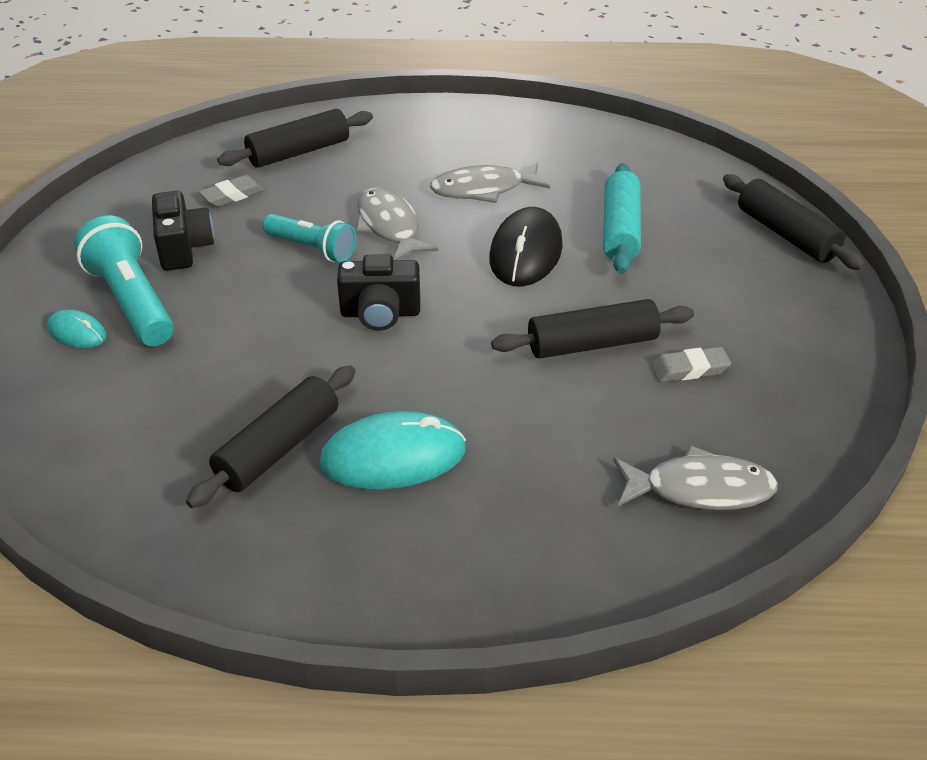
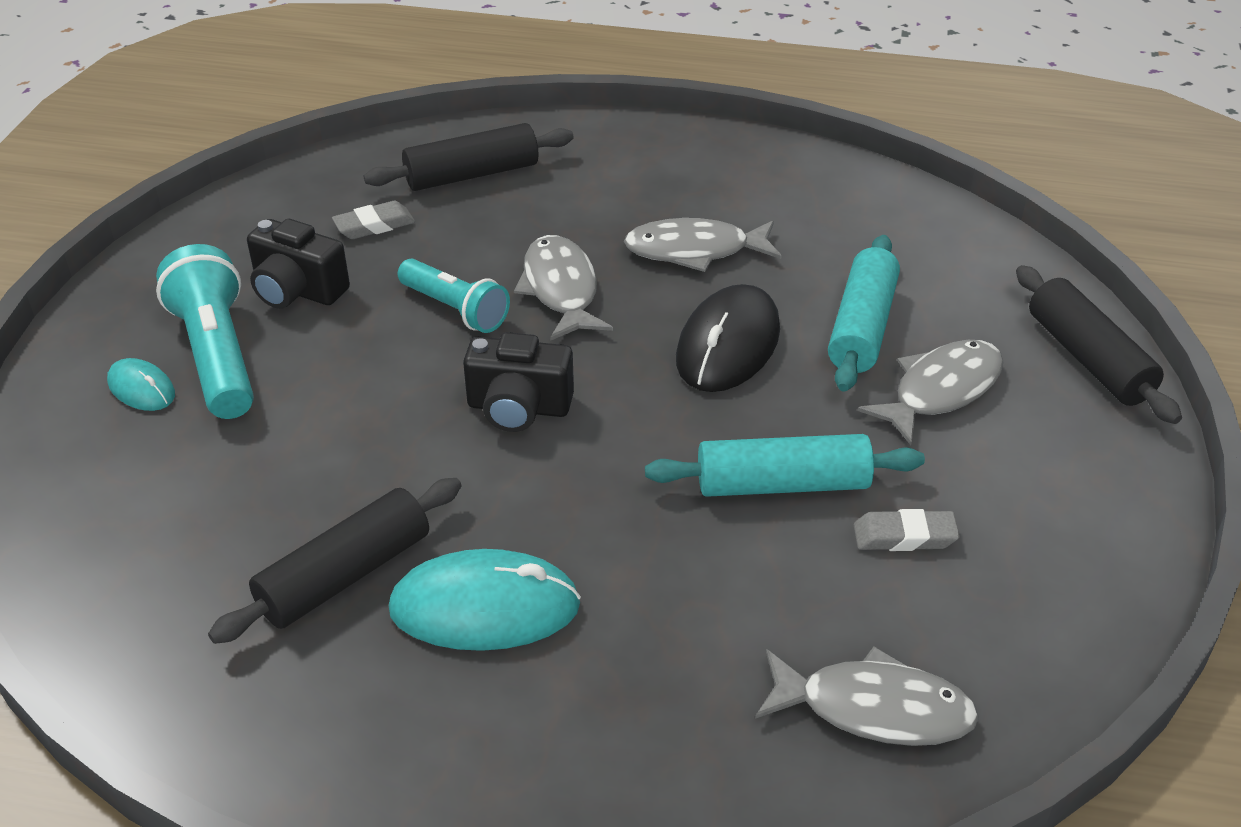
camera: 10 degrees right, 0 degrees up
black camera [152,191,214,271] -> black camera turned 120 degrees clockwise [247,219,350,309]
black rolling pin [491,299,694,359] -> turquoise rolling pin [645,434,925,497]
none -> grey fish [857,340,1003,445]

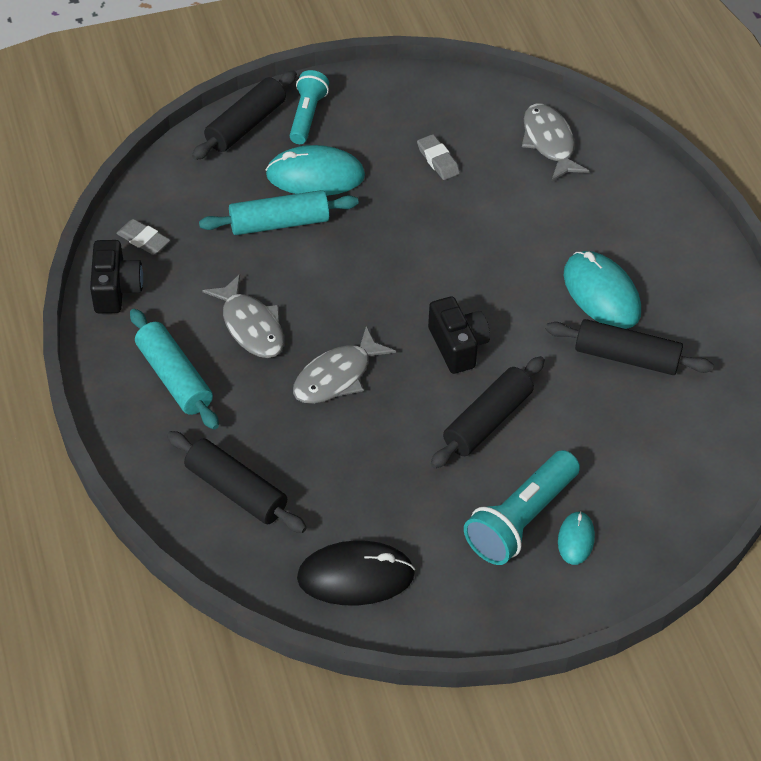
camera: 120 degrees left, 10 degrees up
black camera [247,219,350,309] -> black camera moved to [90,240,143,313]
grey eraser [332,201,415,239] -> grey eraser moved to [116,219,170,255]
turquoise flashlight [398,259,510,333] -> turquoise flashlight moved to [290,70,329,144]
turquoise rolling pin [645,434,925,497] -> turquoise rolling pin moved to [130,309,219,430]
black mouse [676,284,780,392] -> black mouse moved to [297,540,415,605]
grey fish [857,340,1003,445] -> turquoise mouse [266,145,365,196]
none -> black rolling pin [431,356,545,468]

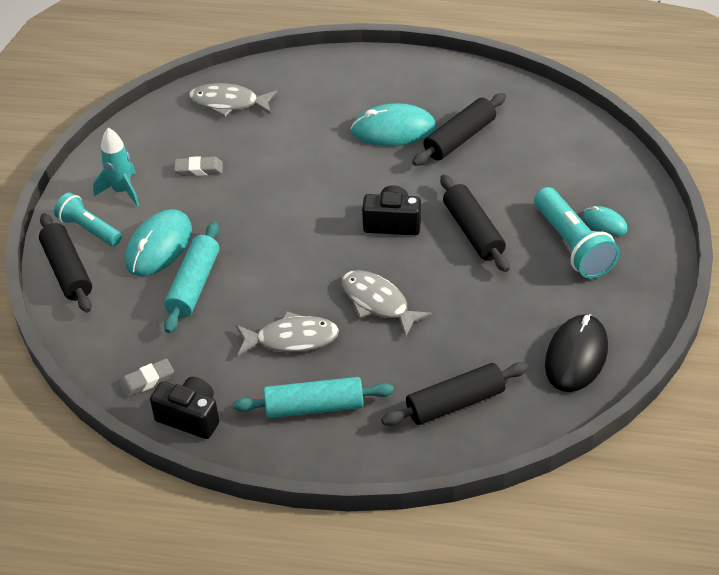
camera: 60 degrees left, 5 degrees down
grey fish [293,326,396,404] -> grey fish turned 150 degrees clockwise [341,270,432,337]
none -> turquoise rocket [93,128,139,207]

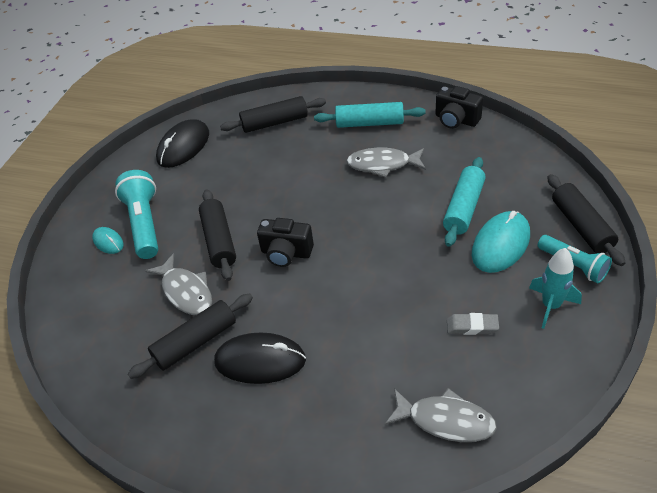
camera: 170 degrees left, 0 degrees up
grey eraser [119,358,174,397] -> none
grey fish [341,270,432,337] -> grey fish moved to [145,253,212,315]
turquoise mouse [351,103,436,146] -> black mouse [214,332,306,384]

